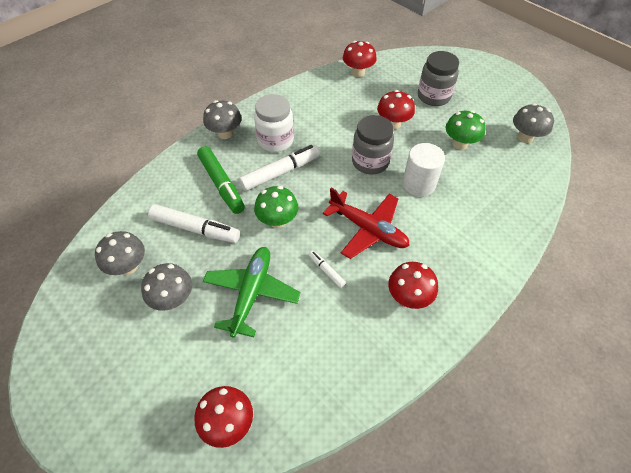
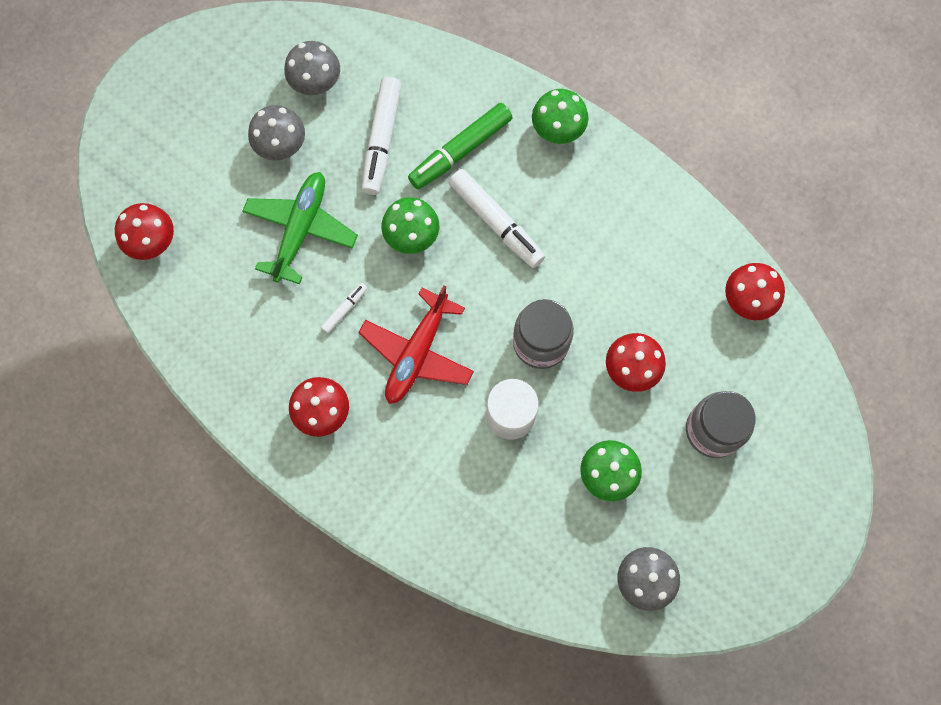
camera: 80 degrees right, 20 degrees up
grey mushroom [203,100,242,139] -> green mushroom [532,89,588,144]
green plane [203,247,301,338] -> green plane turned 75 degrees counterclockwise [242,172,358,284]
white jar [254,94,294,152] -> none

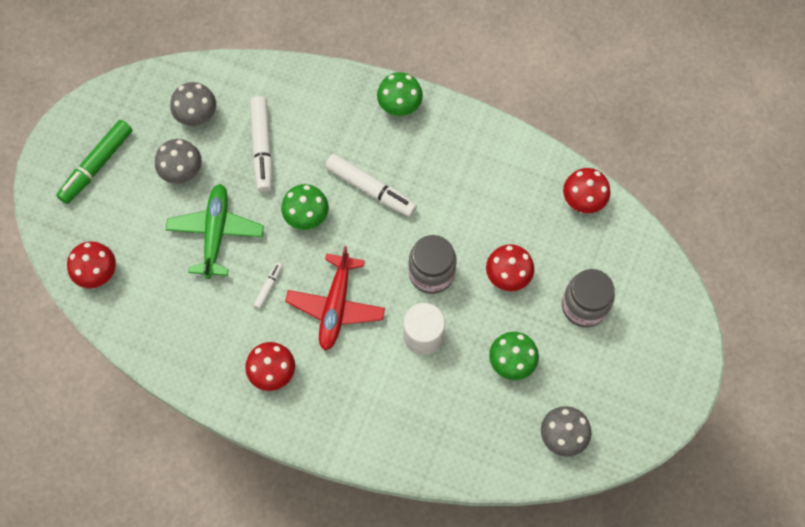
camera: 15 degrees left, 5 degrees down
green marker [408,103,513,190] -> green marker moved to [56,120,133,204]

